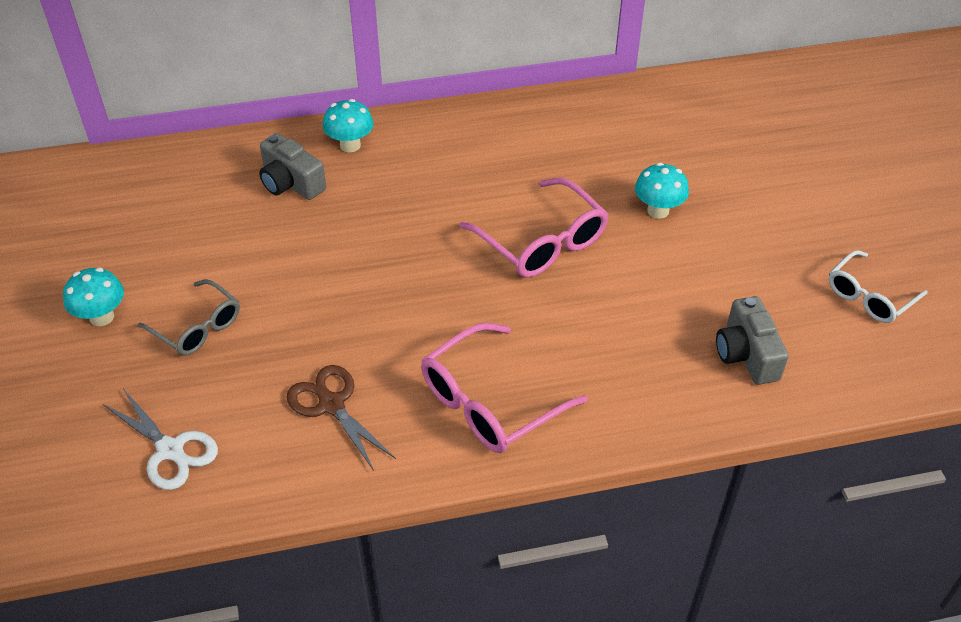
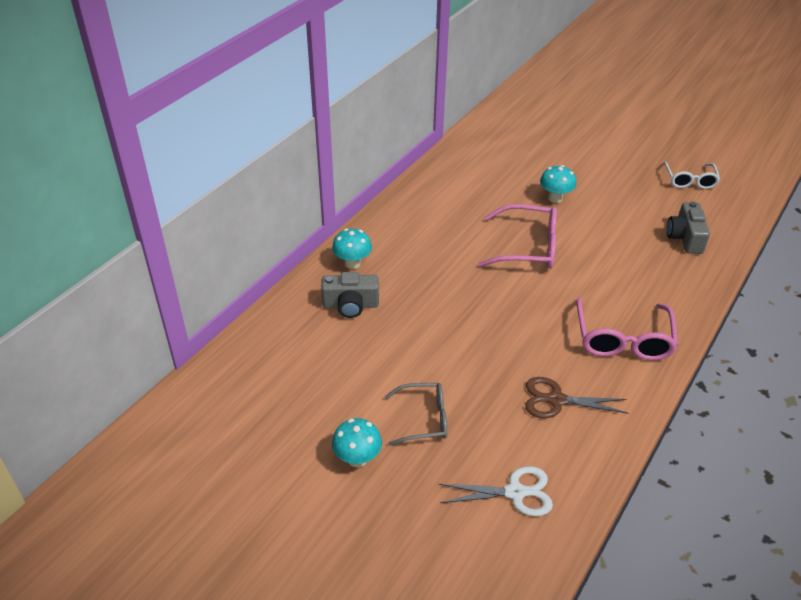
camera: 45 degrees left, 5 degrees down
grey camera [716,296,789,385] -> grey camera turned 60 degrees clockwise [667,201,710,254]

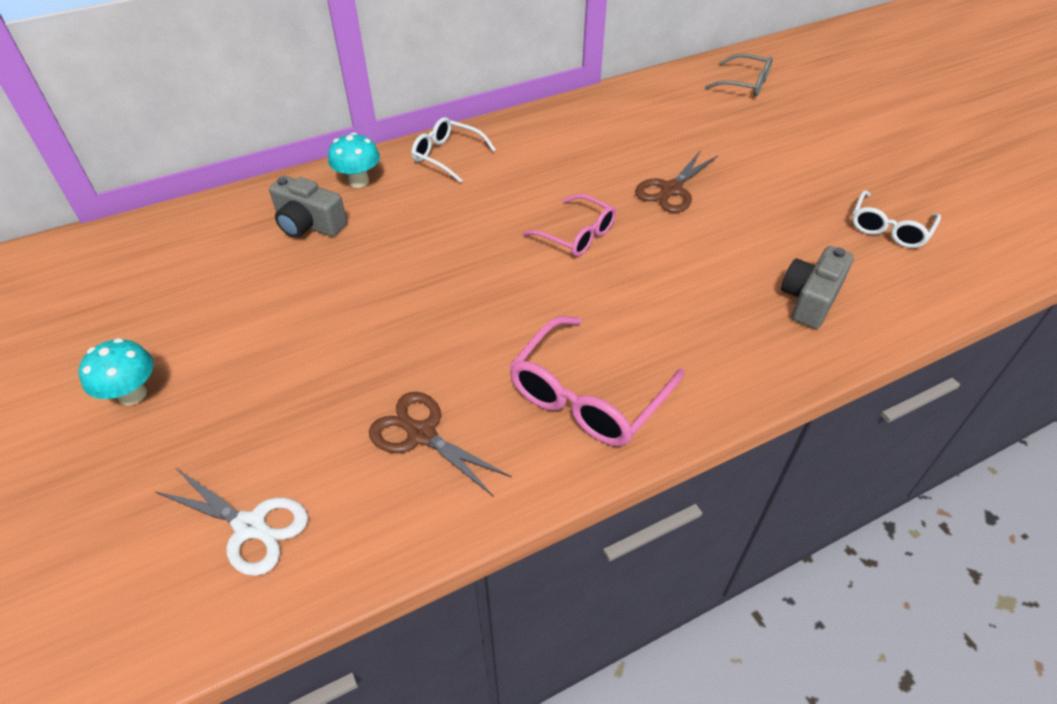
camera: 30 degrees right, 5 degrees up
grey glasses [385,383,447,446] -> grey glasses moved to [705,54,772,97]
pink glasses [478,204,557,269] -> pink glasses [522,194,616,257], size x0.65
turquoise mushroom [540,165,576,203] -> brown scissors [635,150,718,213]
none -> white glasses [411,117,496,183]

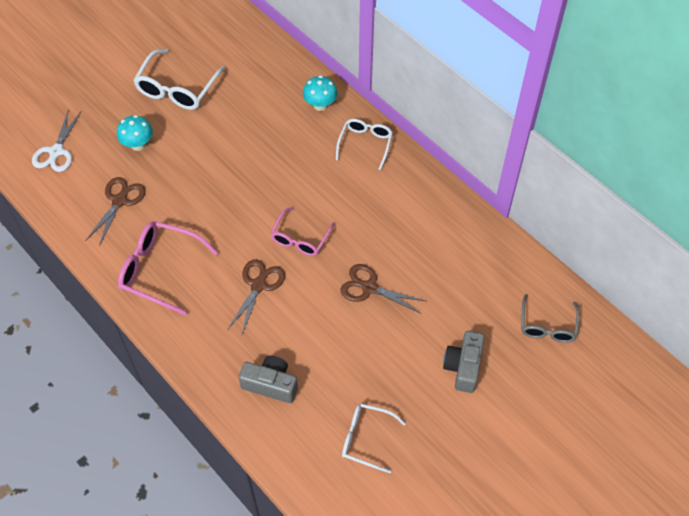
camera: 75 degrees right, 10 degrees up
turquoise mushroom [79,338,154,406] -> turquoise mushroom moved to [117,115,153,151]
grey camera [269,176,347,238] -> grey camera moved to [443,331,484,393]
none -> white glasses [133,49,226,110]
none -> brown scissors [227,259,285,335]

